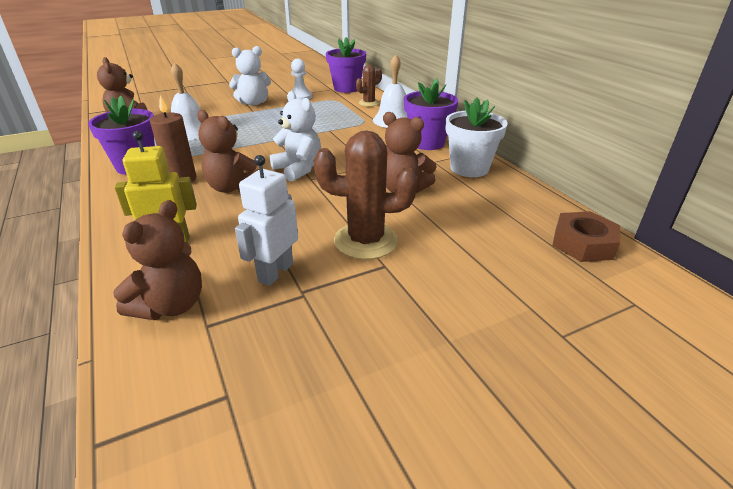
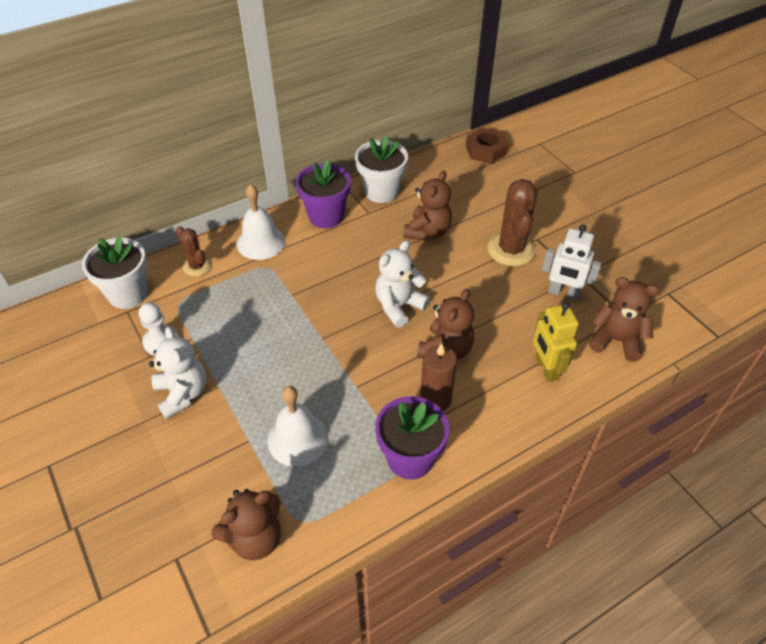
camera: 95 degrees left, 15 degrees up
purple flower pot [326,37,366,93] -> white flower pot [82,236,148,309]

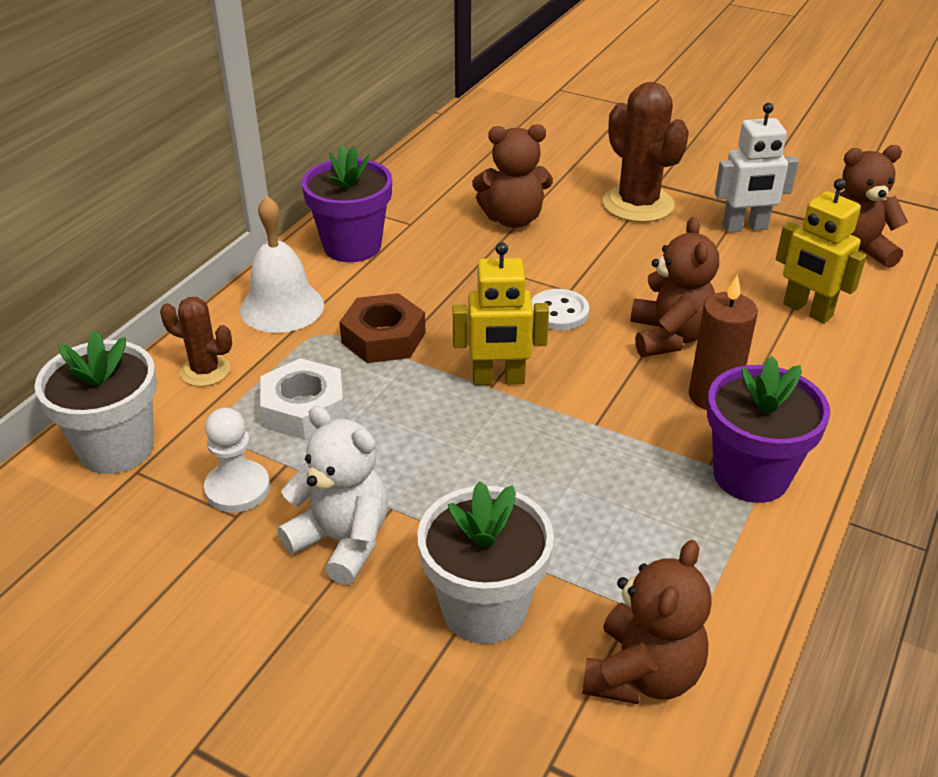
camera: 30 degrees left, 10 degrees down
white bell [267,386,328,467] -> none
white flower pot [355,135,408,203] -> white flower pot moved to [417,481,554,644]
white teddy bear [375,240,430,328] -> white button [531,289,589,330]
brown teddy bear [403,170,452,241] -> brown teddy bear turned 90 degrees clockwise [472,124,553,228]
brown nut [466,127,508,163] -> brown nut moved to [339,293,426,363]
none -> white nut [260,358,345,440]
none -> yellow robot [453,242,549,385]

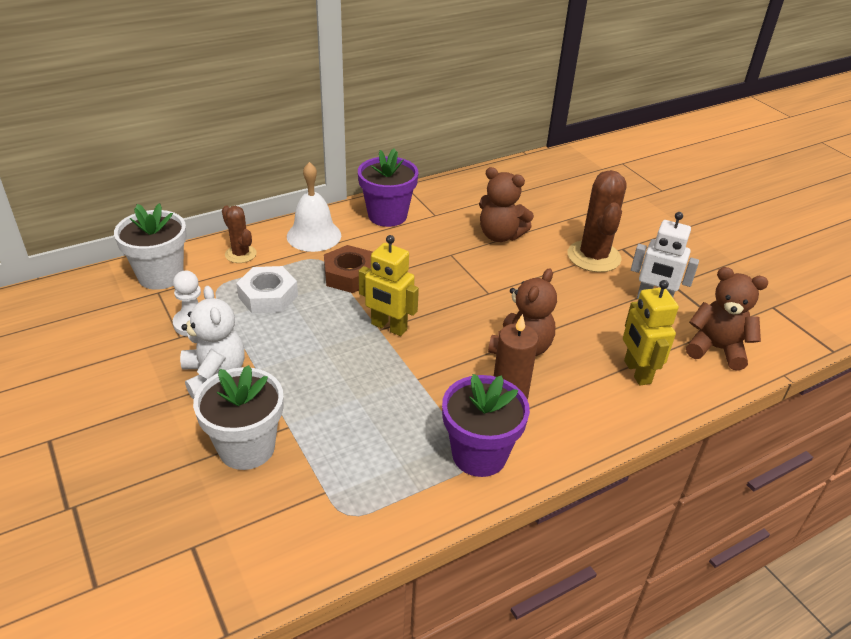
camera: 30 degrees right, 0 degrees up
white button [531,289,589,330] -> none
brown teddy bear [582,540,712,704] -> none

